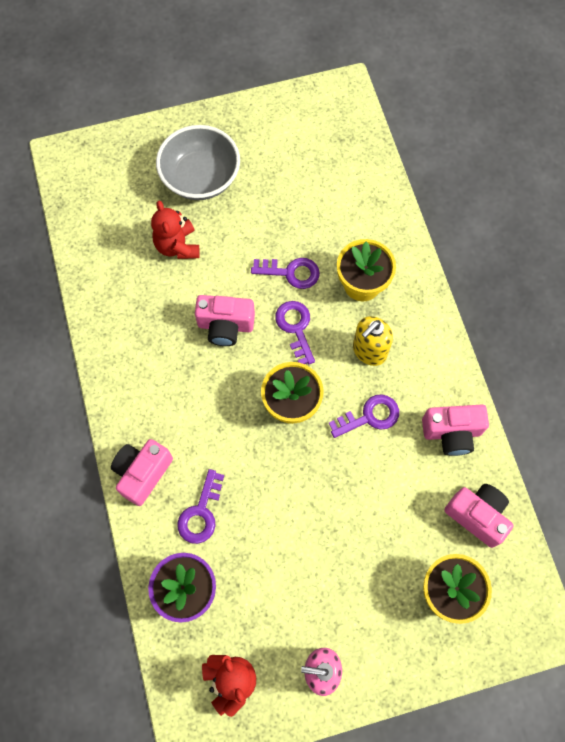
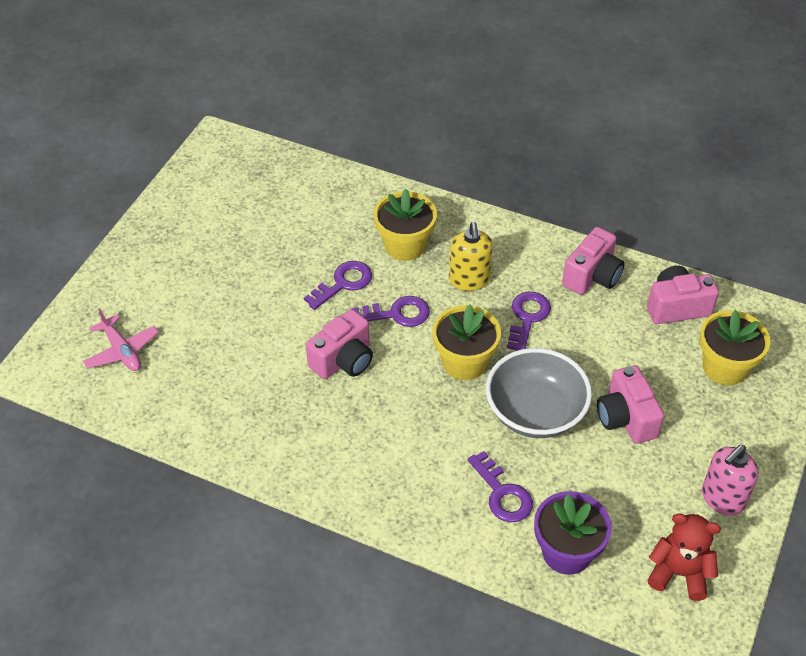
camera: 50 degrees left, 20 degrees down
pink camera [111,439,173,506] -> pink camera moved to [597,365,664,444]
red teddy bear [151,200,200,259] -> none
grey bowl [156,125,240,200] -> grey bowl moved to [486,348,592,438]
purple key [275,301,315,364] -> purple key turned 150 degrees clockwise [352,296,430,327]
none -> pink plane [83,308,159,371]

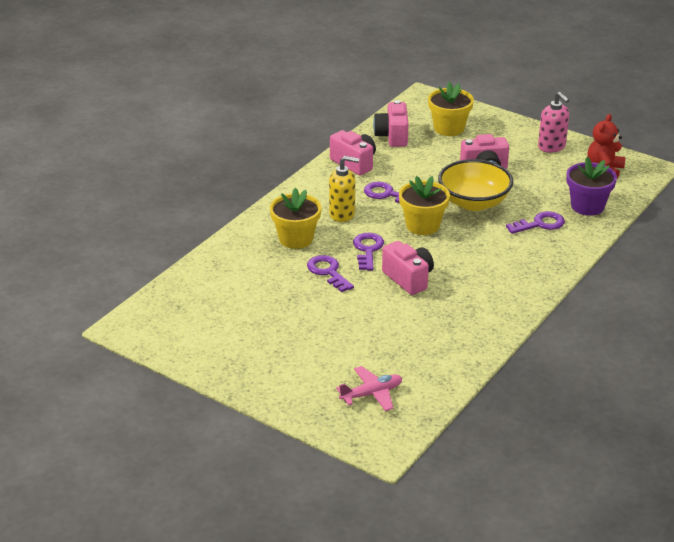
camera: 80 degrees left, 15 degrees down
grey bowl [486,348,592,438] -> yellow bowl [438,159,513,211]

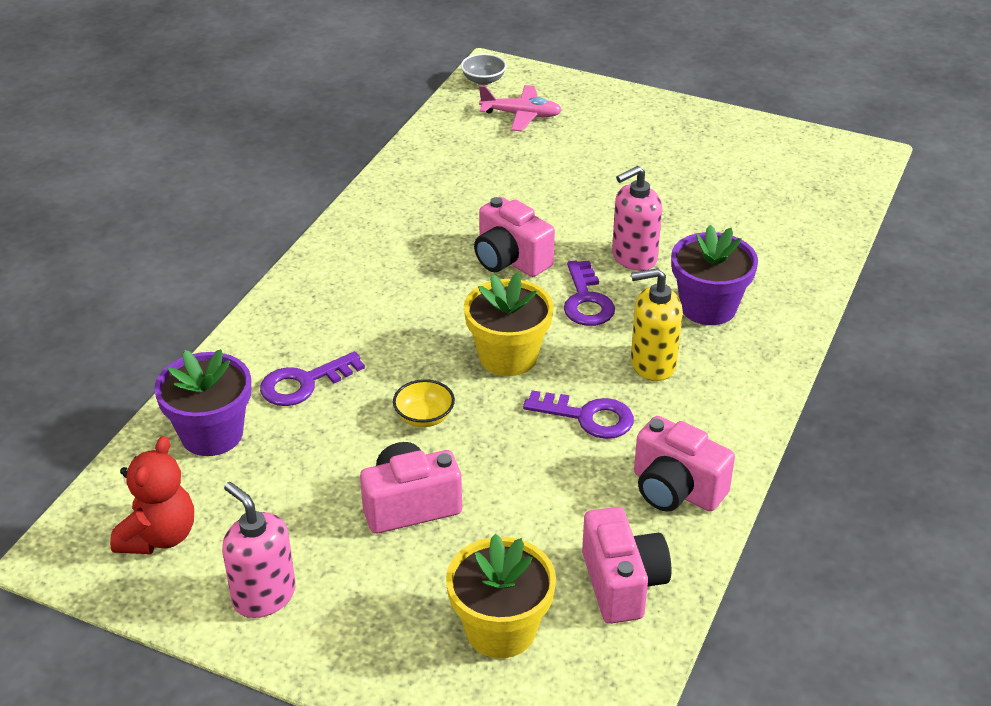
camera: 170 degrees right, 5 degrees up
yellow flower pot [270,188,321,249] -> purple flower pot [671,225,758,325]
purple key [307,255,354,292] -> pink soap dispenser [612,166,662,271]
pink plane [336,366,402,411] -> pink plane turned 135 degrees counterclockwise [479,85,562,131]
yellow bowl [438,159,513,211] -> yellow bowl [393,379,455,427], size x0.44
none -> grey bowl [461,53,507,85]

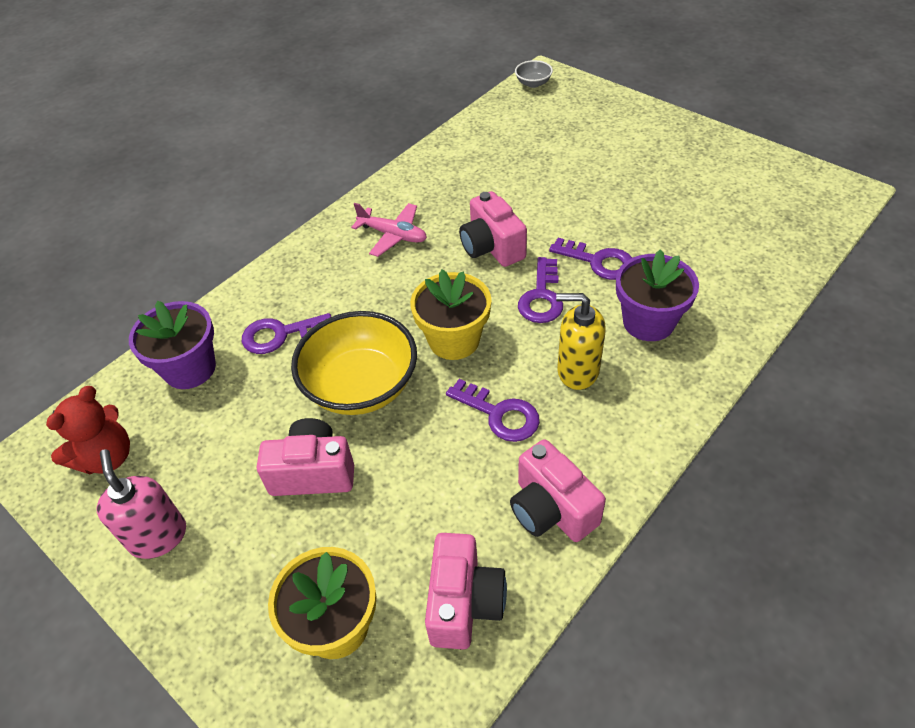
camera: 20 degrees right, 10 degrees up
yellow bowl [393,379,455,427] -> yellow bowl [291,311,417,415], size x2.25
pink plane [479,85,562,131] -> pink plane moved to [351,203,427,257]
pink soap dispenser [612,166,662,271] -> purple key [549,238,632,280]

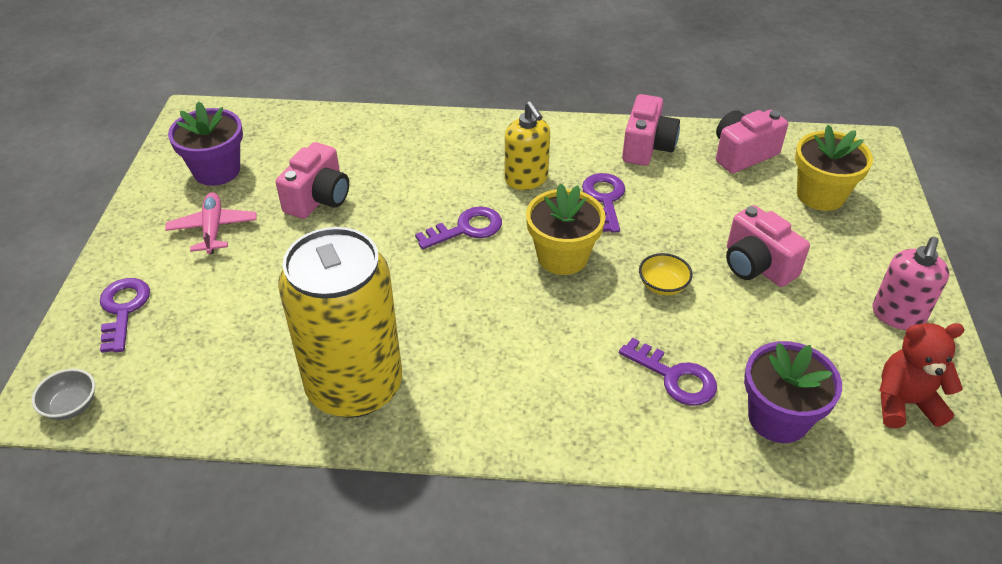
camera: 130 degrees left, 5 degrees down
yellow bowl [291,311,417,415] -> yellow bowl [639,253,693,295], size x0.44
pink plane [351,203,427,257] -> pink plane moved to [165,192,257,254]
pink camera [459,191,527,267] -> pink camera moved to [276,142,349,219]
purple key [549,238,632,280] -> purple key moved to [100,278,150,353]
purple flower pot [616,249,699,341] -> purple flower pot moved to [168,101,243,186]
none -> yellow can [278,227,402,418]

